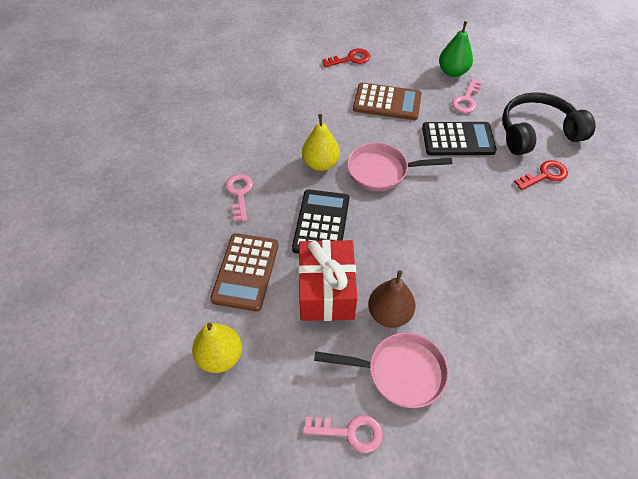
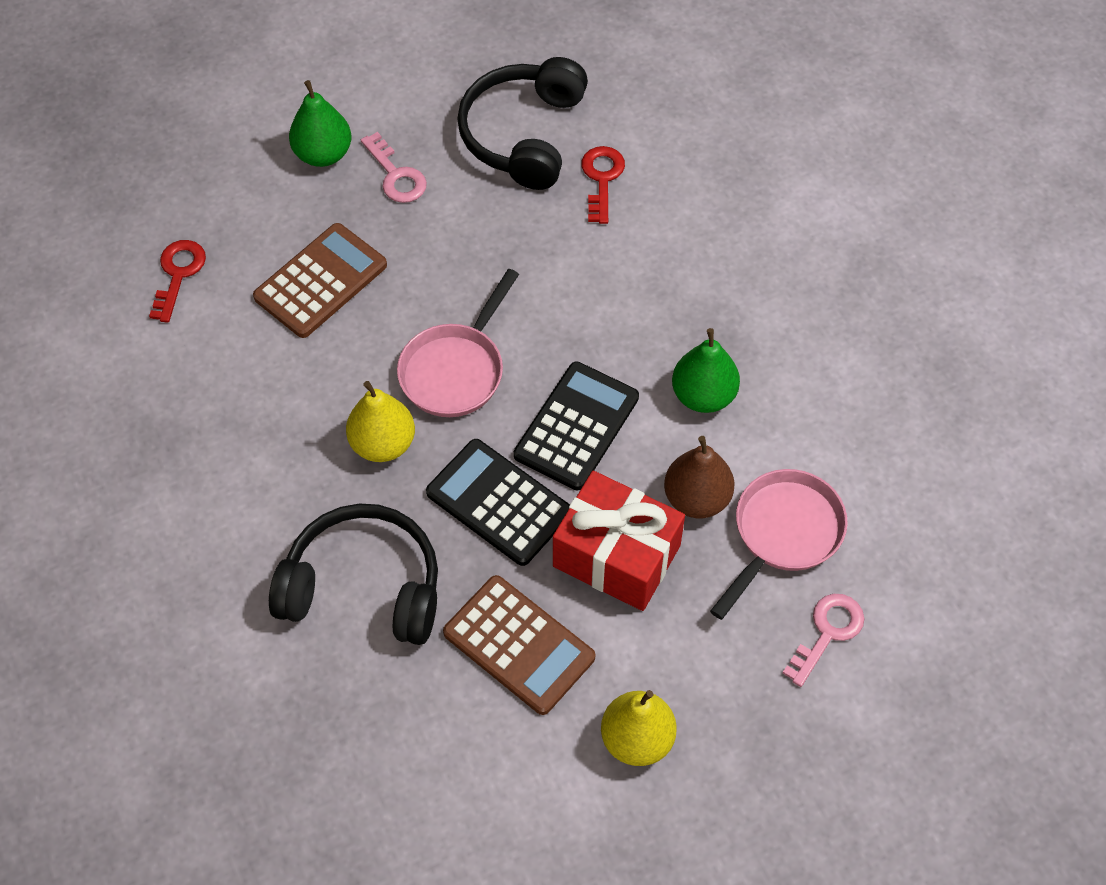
camera: 60 degrees left, 5 degrees up
pink key [225,174,253,222] -> black headphones [269,503,438,645]
black calculator [422,122,497,155] -> black calculator moved to [514,361,639,491]
none -> green pear [672,328,740,413]

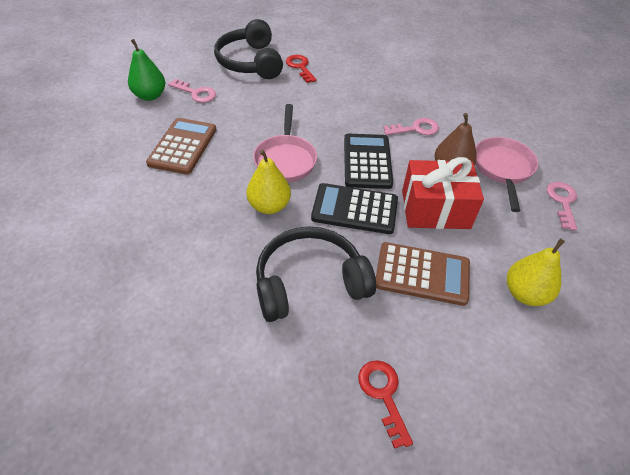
camera: 30 degrees left, 10 degrees down
red key [149,240,206,323] -> red key moved to [358,360,413,449]
green pear [672,328,740,413] -> pink key [383,118,439,135]

